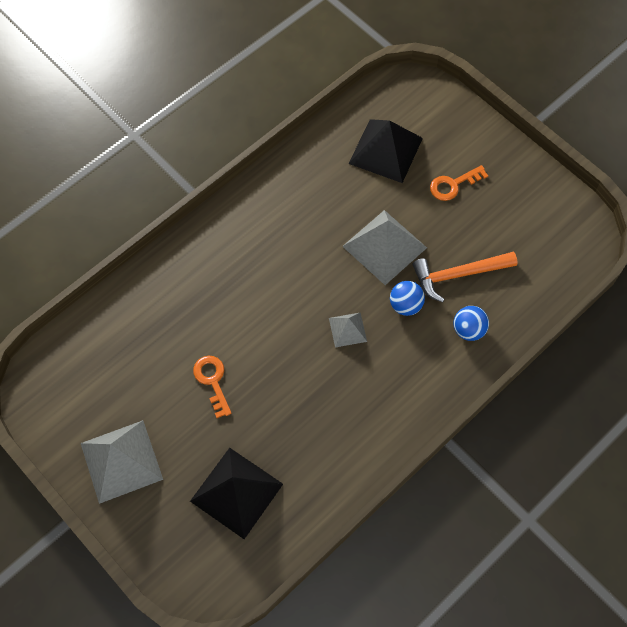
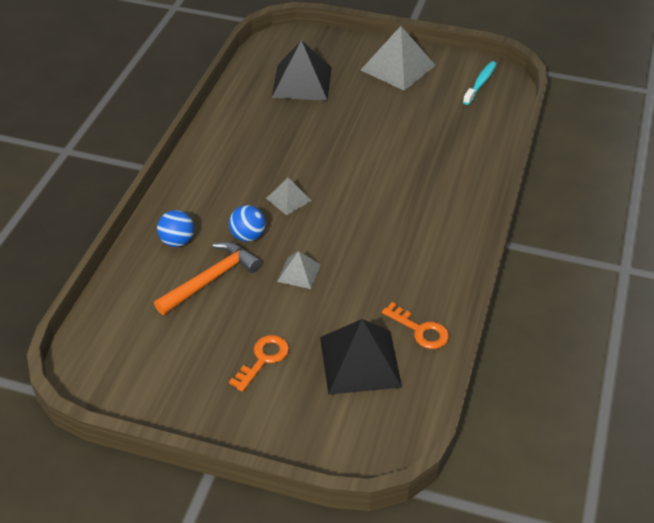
camera: 150 degrees right, 20 degrees down
orange key [193,356,232,418] -> orange key moved to [382,302,449,349]
grey pyramid [342,210,427,285] -> grey pyramid [277,251,321,289], size x0.52
none -> turquoise toothbrush [463,61,497,105]

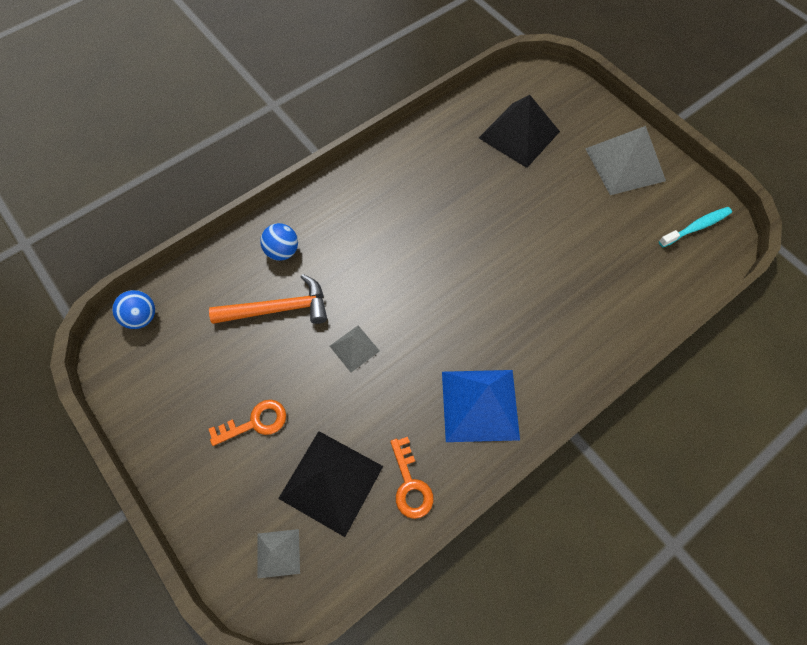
camera: 35 degrees right, 20 degrees up
blue ball [229,205,266,242] -> blue ball moved to [112,290,155,329]
grey pyramid [266,178,311,215] -> grey pyramid moved to [257,529,300,578]
none -> blue pyramid [442,370,520,442]

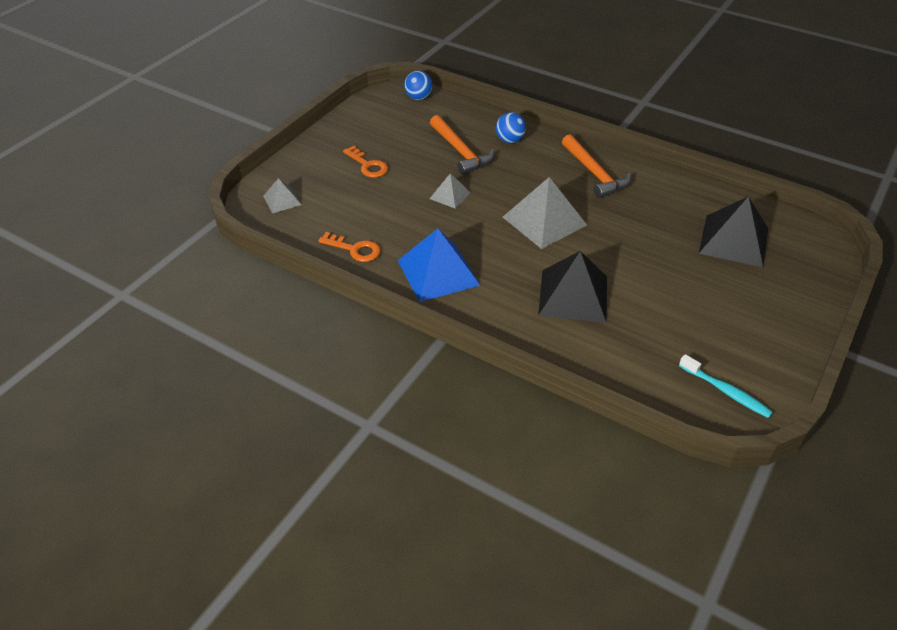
camera: 70 degrees right, 20 degrees down
black pyramid [278,431,383,537] -> black pyramid moved to [538,251,607,323]
orange key [390,437,433,519] -> orange key turned 120 degrees counterclockwise [318,232,381,262]
grey pyramid [585,126,666,195] -> grey pyramid moved to [503,177,587,249]
none -> orange hammer [562,134,631,198]

